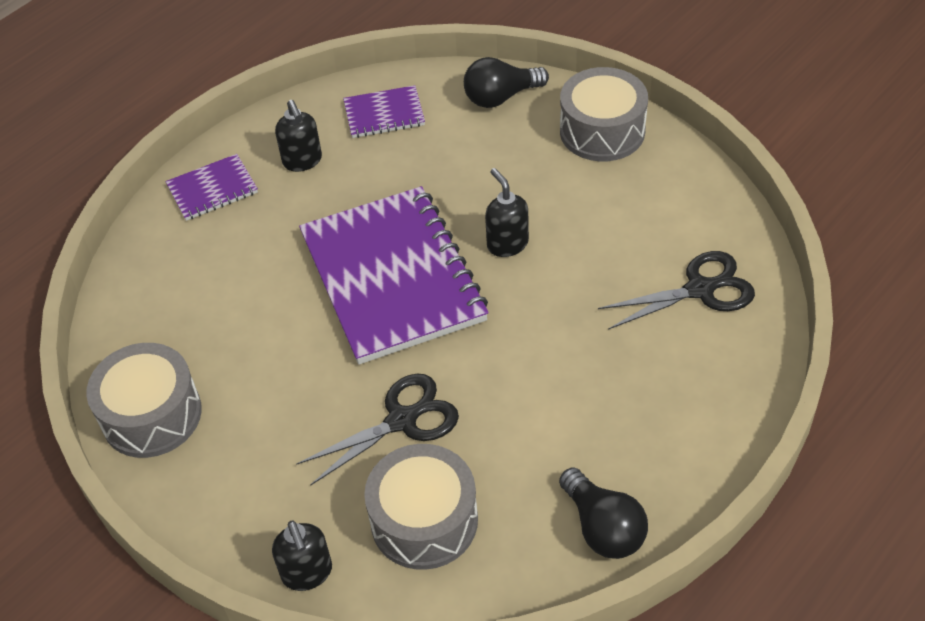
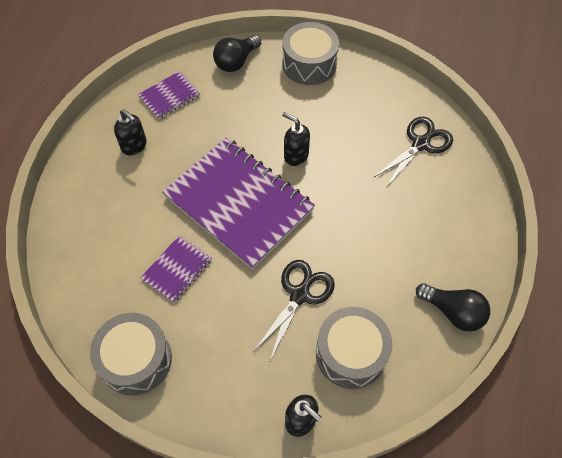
camera: 30 degrees left, 10 degrees up
purple notebook [165,154,258,221] -> purple notebook moved to [140,235,212,303]

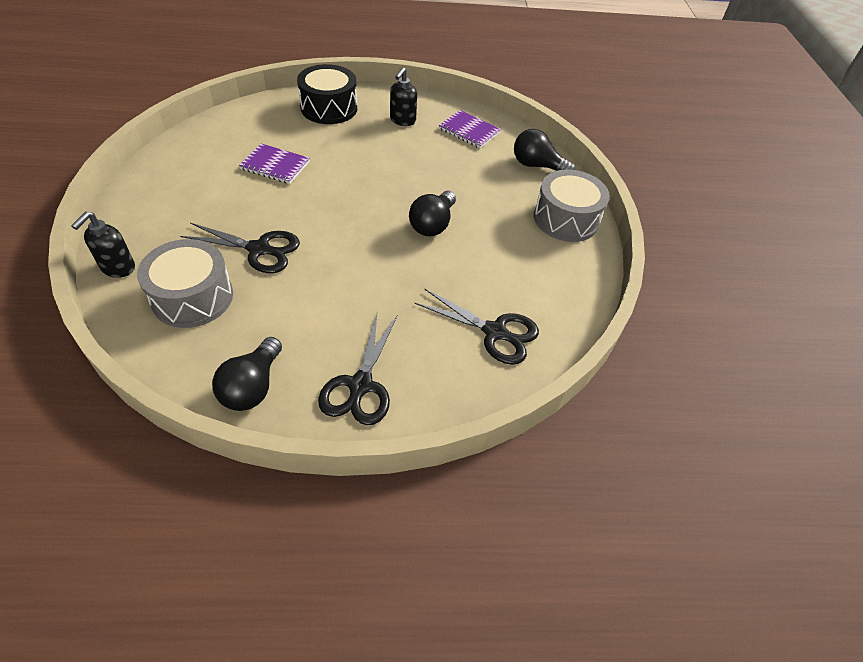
camera: 70 degrees right, 10 degrees down
grey drum [90,313,172,395] -> none
purple notebook [162,137,315,270] -> none
black soap dispenser [282,112,310,166] -> black light bulb [409,191,456,236]
none -> black drum [297,64,357,124]
none -> black scissors [318,314,397,425]

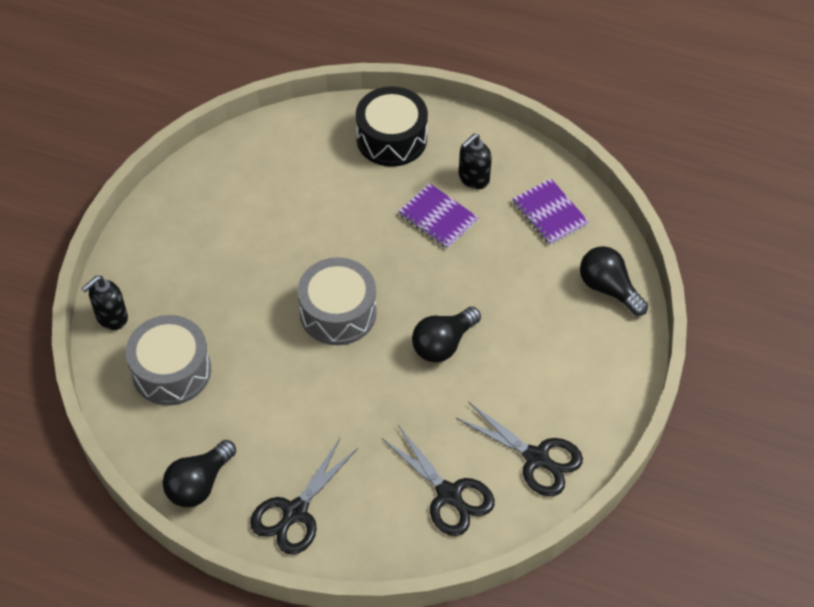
camera: 25 degrees right, 5 degrees up
black scissors [180,223,300,273] -> black scissors moved to [456,402,583,496]
purple notebook [239,143,310,184] -> purple notebook moved to [398,183,479,249]
grey drum [534,170,610,242] -> grey drum moved to [298,257,377,345]

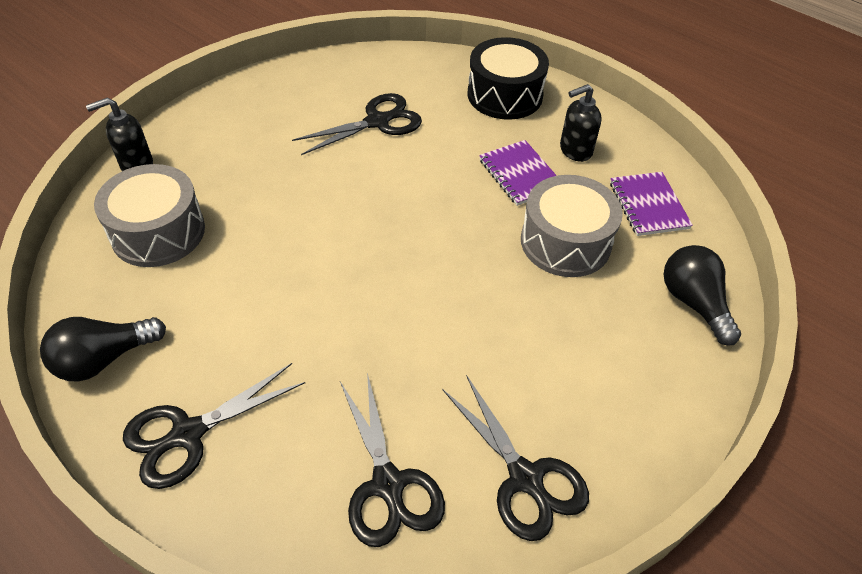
camera: 20 degrees right, 5 degrees down
grey drum [298,257,377,345] -> grey drum moved to [521,175,623,277]
black light bulb [412,306,481,362] -> none
none -> black scissors [292,93,422,155]

